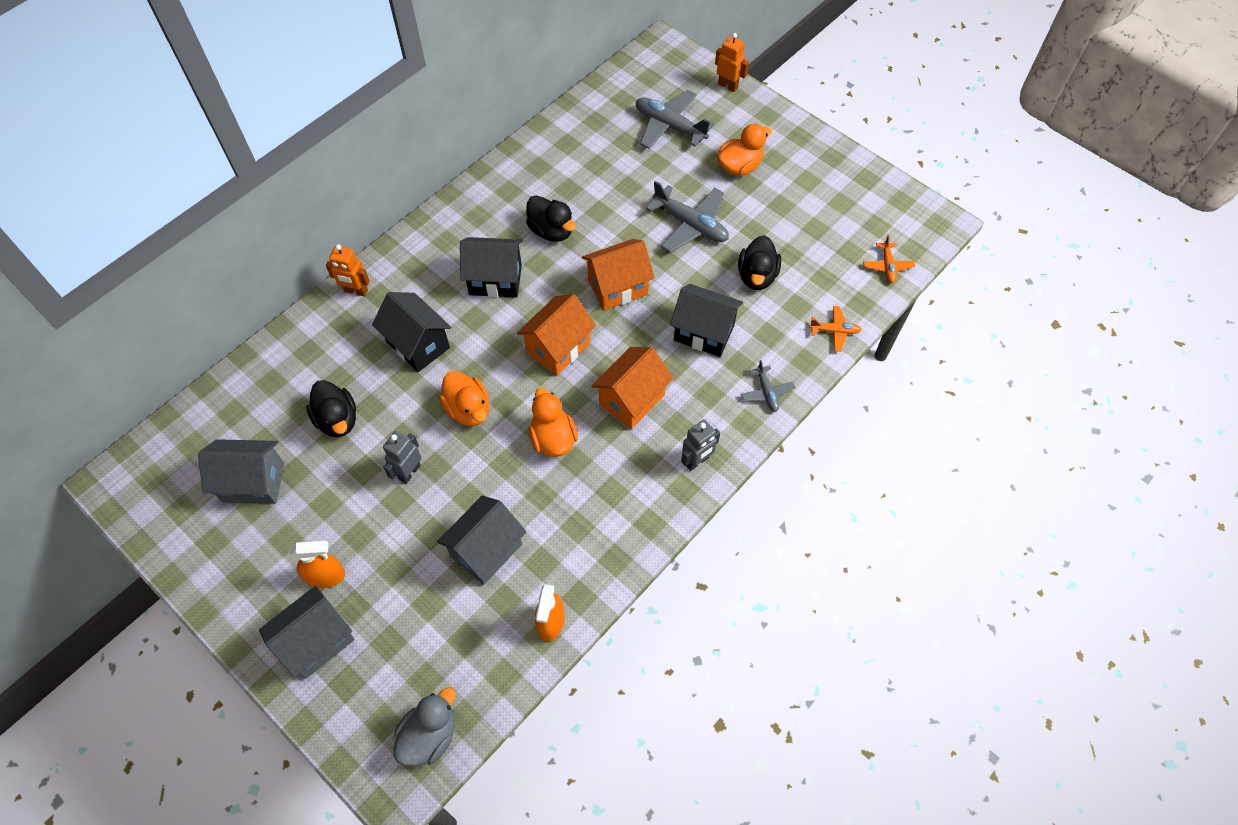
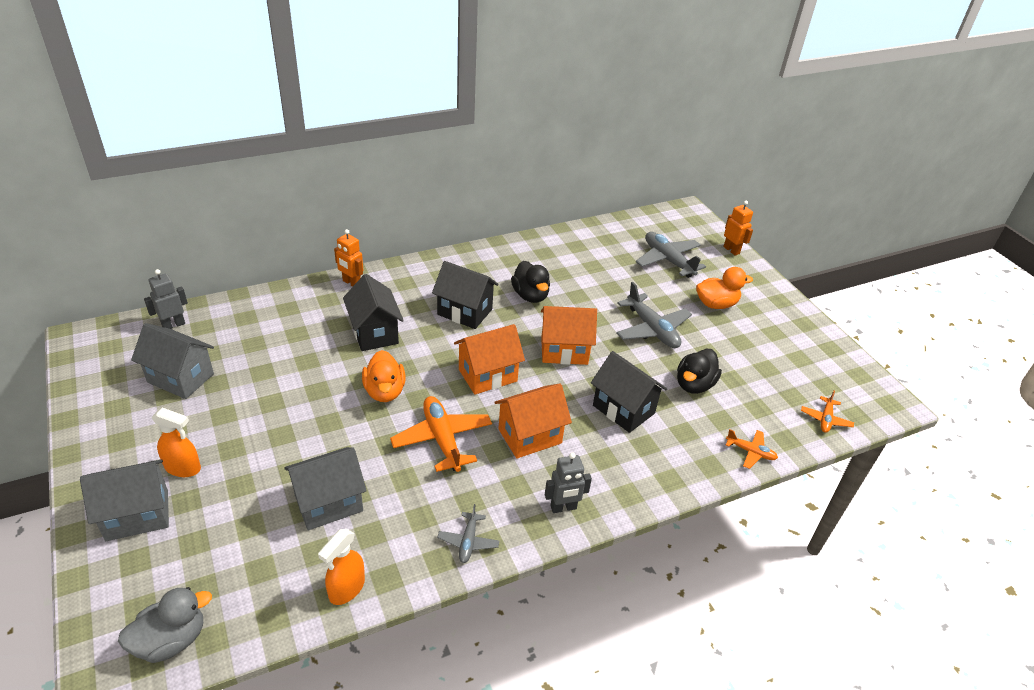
camera: 20 degrees right, 20 degrees down
black duck [306,380,356,437] -> none
grey robot [383,431,421,484] -> grey robot moved to [144,269,188,329]
orange duck [529,388,578,457] -> orange plane [390,396,492,472]
grey plane [741,360,795,412] -> grey plane moved to [437,504,499,563]

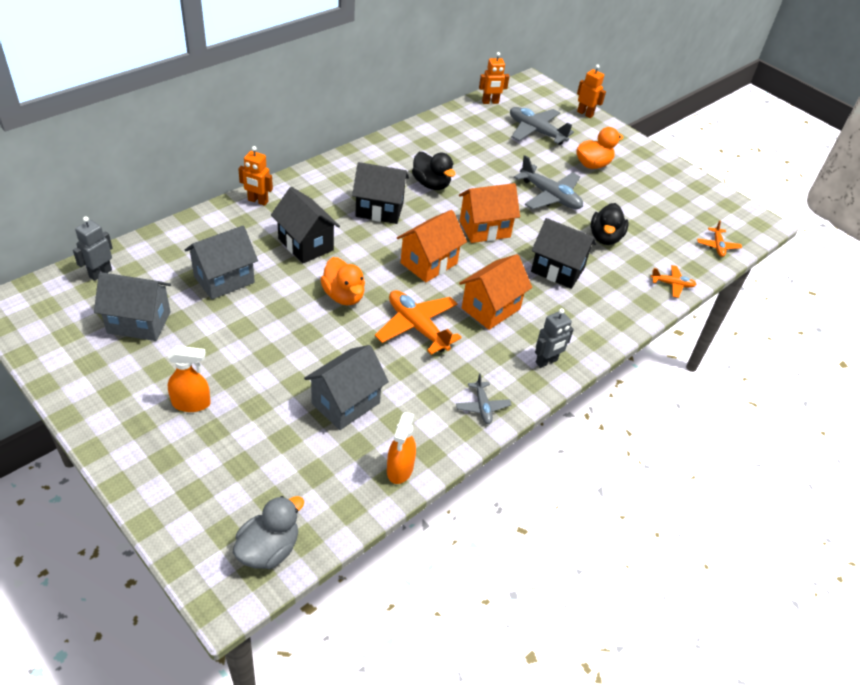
camera: 20 degrees left, 5 degrees up
grey house [80,459,169,541] -> grey house moved to [185,226,258,299]
none -> orange robot [479,52,510,104]

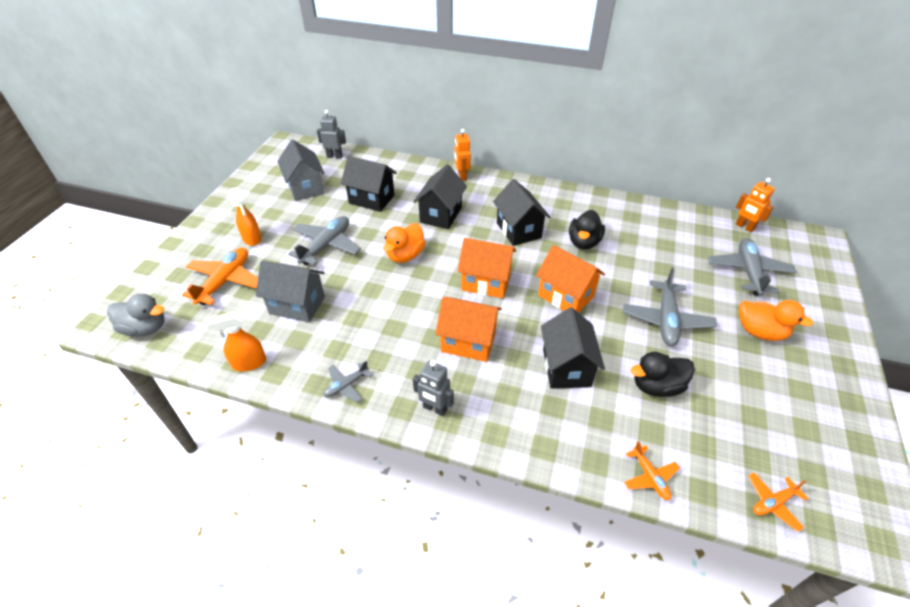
camera: 65 degrees right, 0 degrees up
grey house [185,226,258,299] -> black house [341,156,397,212]
orange plane [375,290,462,355] -> orange plane moved to [182,248,258,305]
orange robot [577,65,606,118] -> none
none -> grey plane [288,216,361,266]

